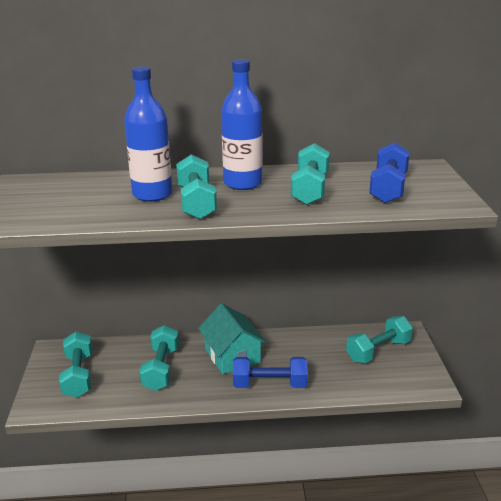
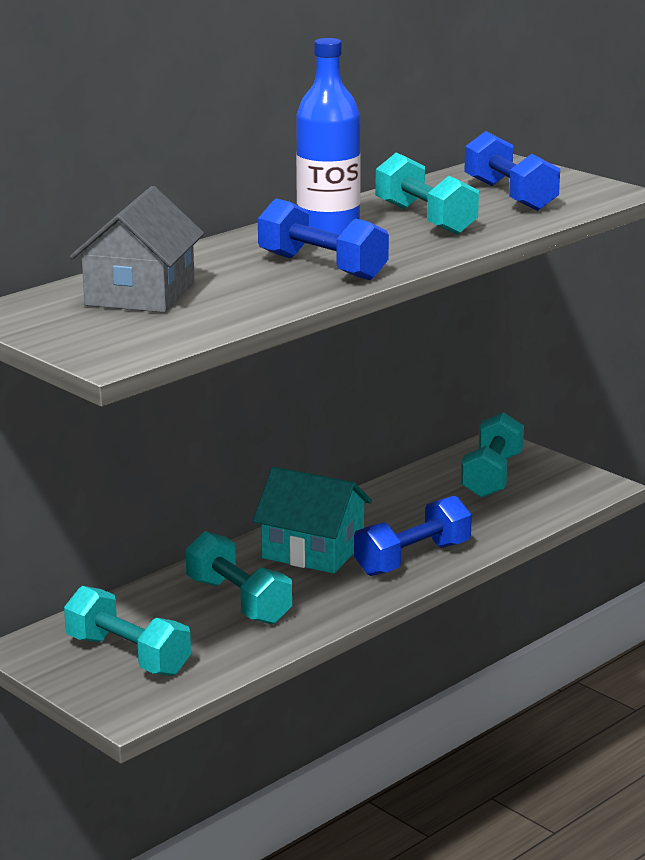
camera: 40 degrees left, 5 degrees down
blue bottle [124,67,172,202] -> none
turquoise dumbbell [176,154,217,220] -> blue dumbbell [258,198,389,280]
none -> grey house [70,186,204,313]

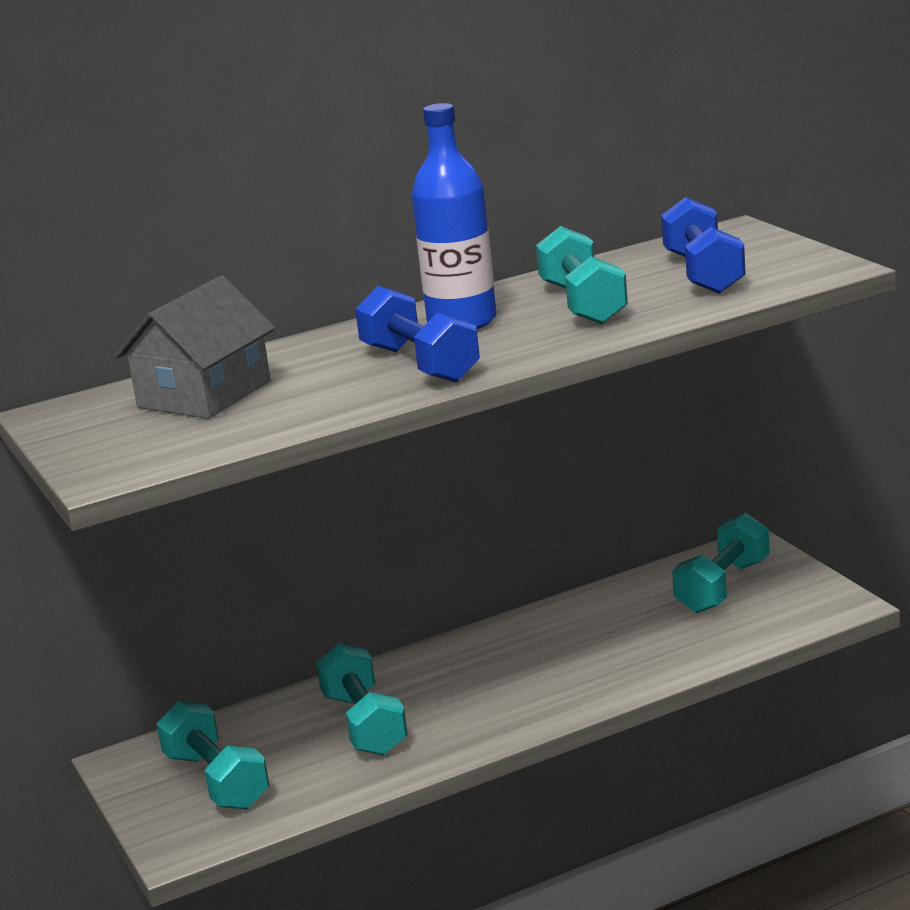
camera: 20 degrees right, 0 degrees up
turquoise house [253,467,372,574] -> none
blue dumbbell [354,496,472,576] -> none

